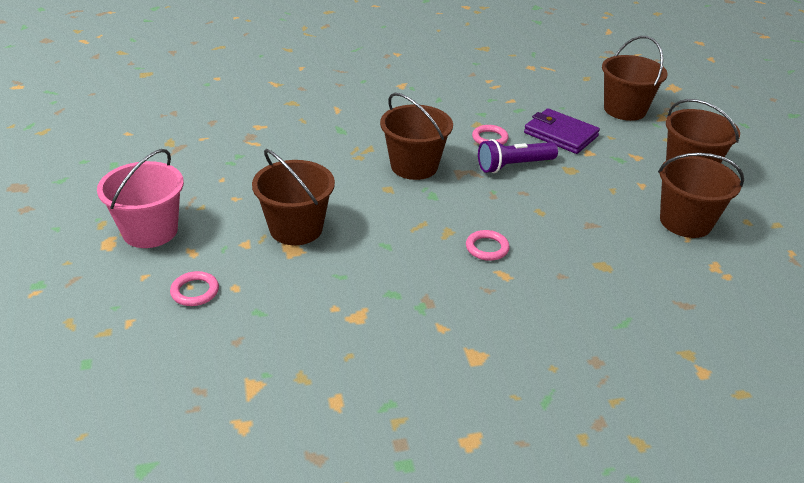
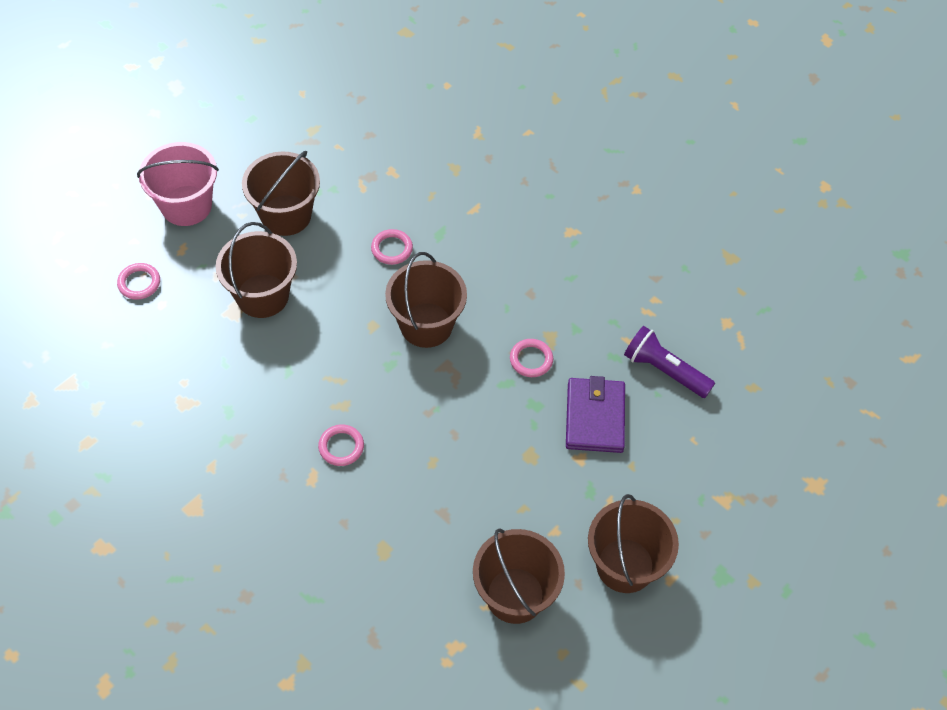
camera: 55 degrees right, 20 degrees up
purple flashlight [478,139,558,173] -> purple flashlight moved to [624,326,715,398]
brown bucket [602,36,667,121] -> brown bucket moved to [242,151,320,236]
none -> pink ring [371,229,413,265]

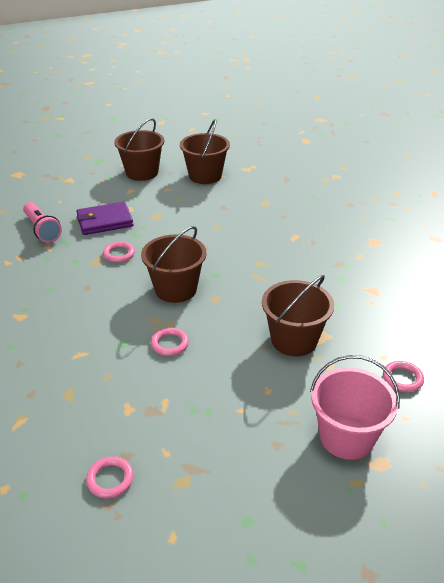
camera: 155 degrees left, 20 degrees down
brown bucket [242,151,320,236] -> none
pink ring [318,424,364,466] -> pink ring moved to [86,456,134,498]
purple wallet [566,376,625,453] -> purple wallet turned 45 degrees clockwise [76,202,134,235]
purple flashlight [624,326,715,398] -> pink flashlight [23,202,62,243]

